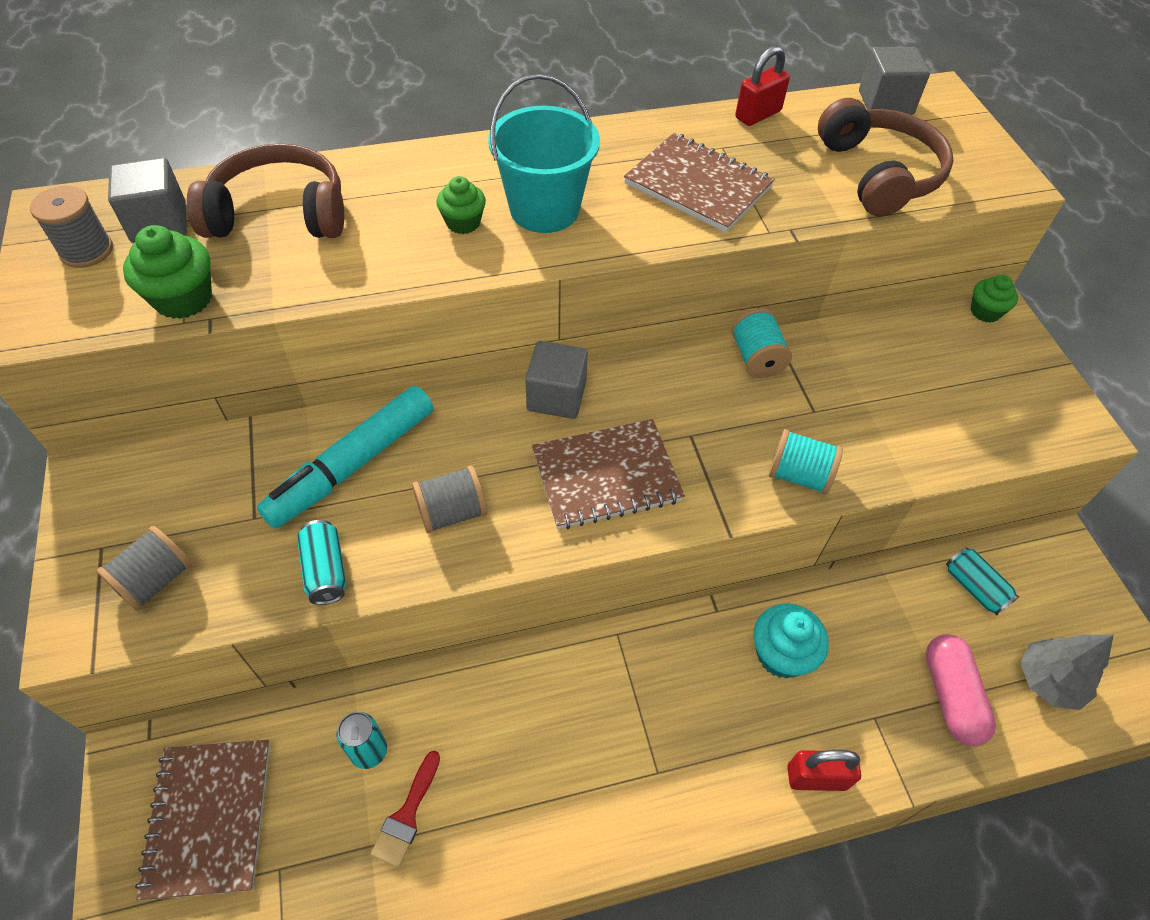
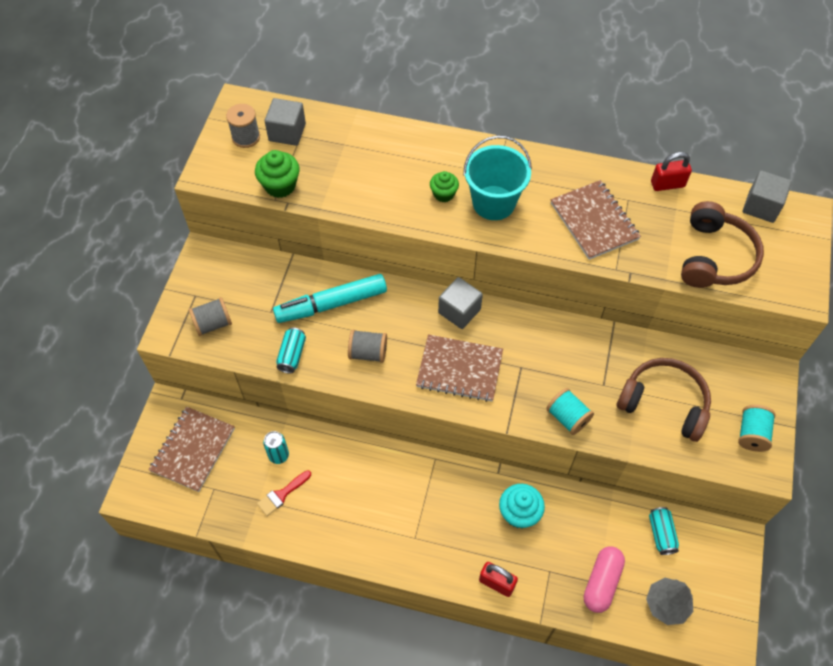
camera: 30 degrees right, 5 degrees up
brown headphones [187,143,344,238] -> brown headphones moved to [617,358,711,442]
turquoise spool [731,308,792,378] -> turquoise spool moved to [738,405,776,452]
green cupcake [971,275,1018,323] -> none

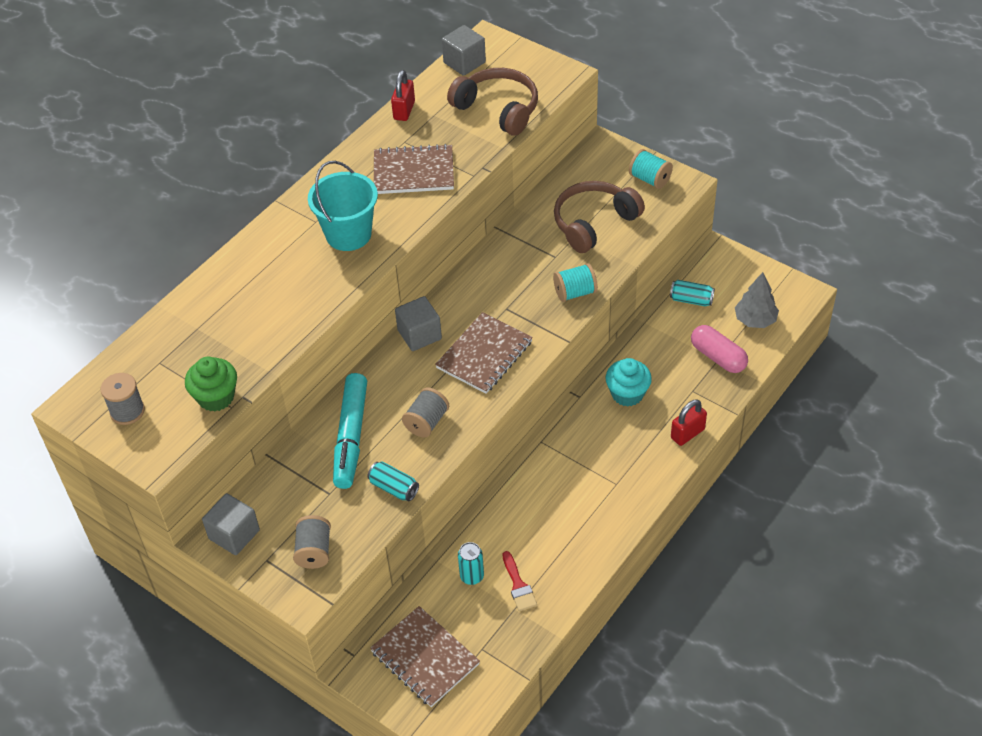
camera: 65 degrees left, 10 degrees down
grey cube [265,98,306,146] -> grey cube moved to [202,493,260,555]
green cupcake [430,171,459,202] -> none

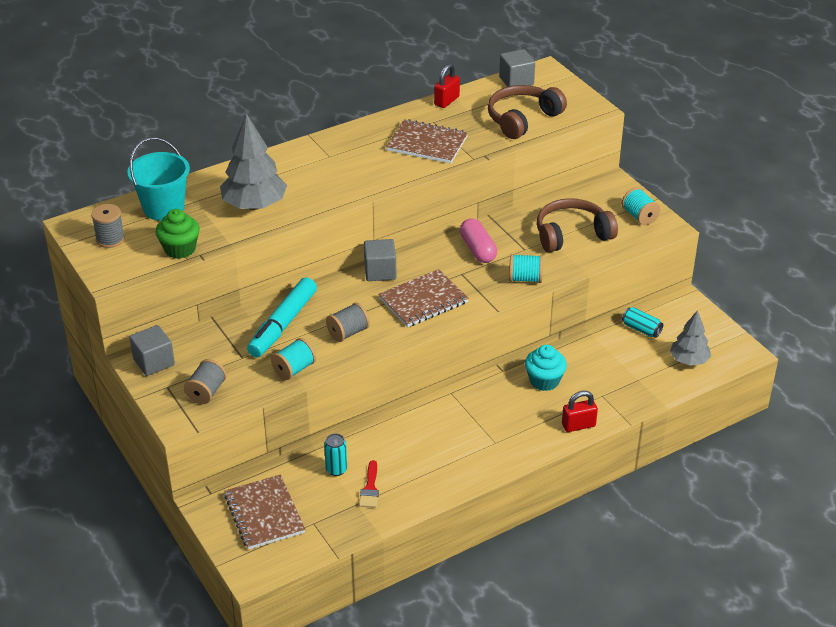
camera: 20 degrees right, 10 degrees down
turquoise bucket [308,161,378,251] -> turquoise bucket moved to [127,137,190,221]
turquoise can [368,461,419,501] -> turquoise spool [271,338,316,380]
brown headphones [447,68,538,135] -> brown headphones turned 105 degrees counterclockwise [488,85,567,139]
pink capsule [691,325,748,373] -> pink capsule moved to [460,218,497,263]
none -> grey tree [220,113,287,210]

